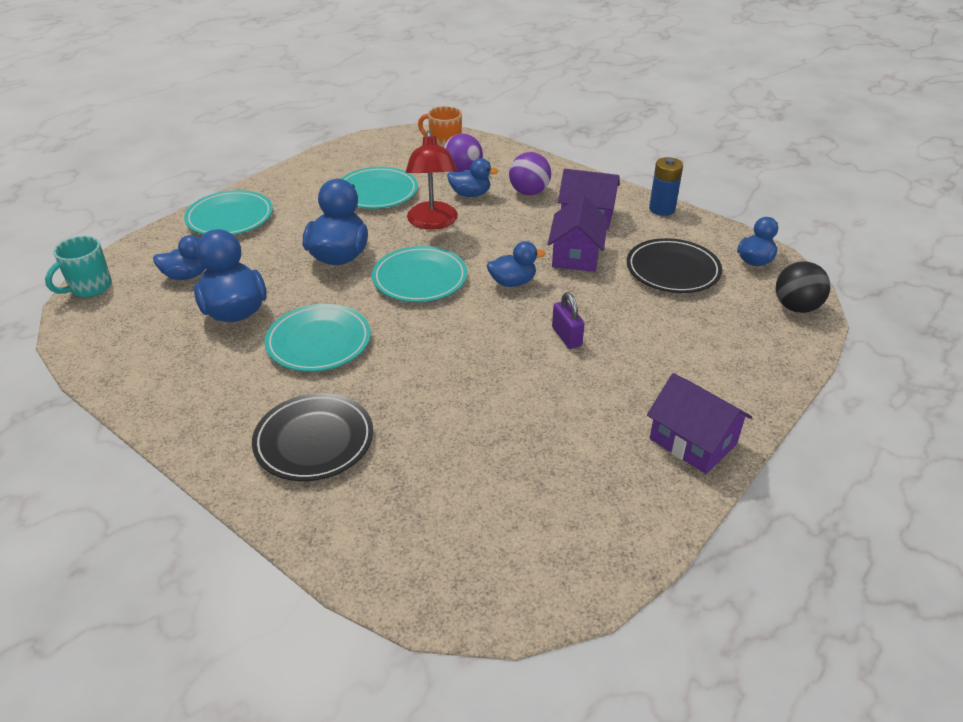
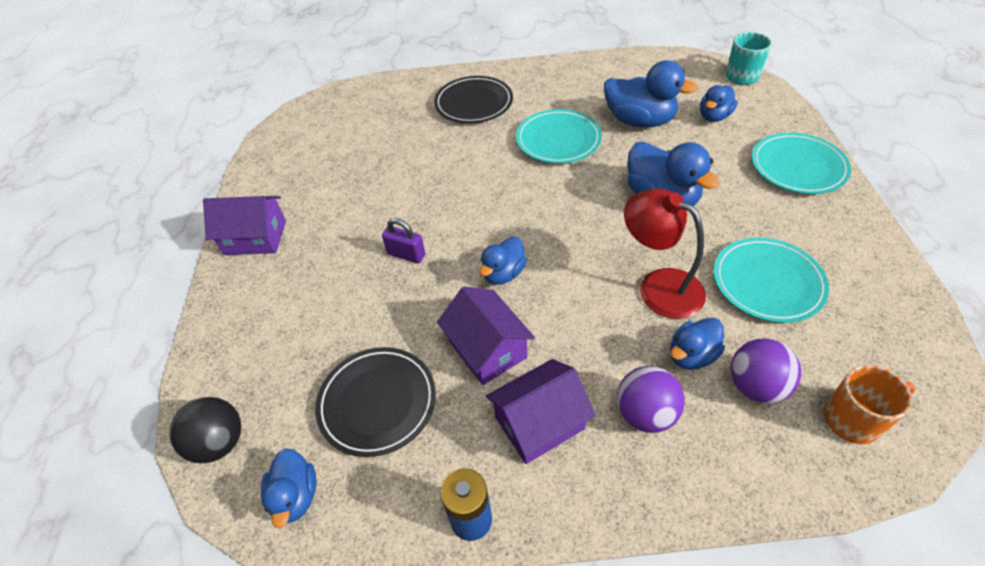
camera: 140 degrees right, 10 degrees up
turquoise plate [372,246,467,302] -> none

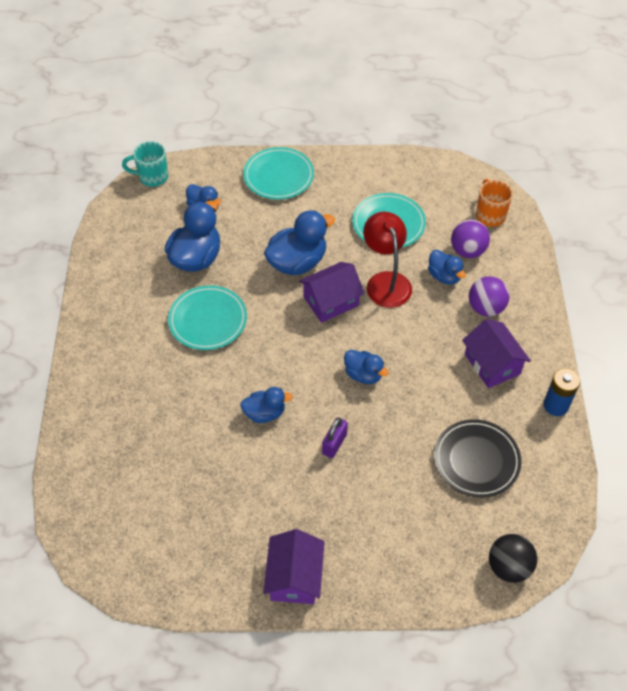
camera: 90 degrees left, 5 degrees up
blue duck [261,448,316,528] -> blue duck moved to [240,387,293,423]
black plate [434,76,513,123] -> none
purple house [437,286,535,385] -> purple house moved to [299,262,365,323]
red lamp [624,188,706,319] -> red lamp turned 120 degrees clockwise [363,212,412,308]

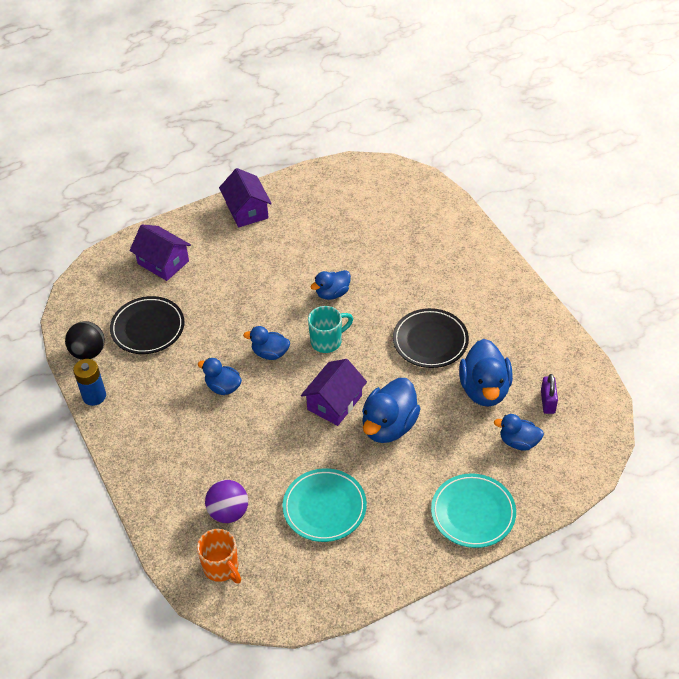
camera: 155 degrees right, 5 degrees down
turquoise mug [122,141,168,187] -> turquoise mug moved to [308,306,353,353]
turquoise plate [168,285,247,350] -> black plate [393,308,469,368]
purple padlock [322,418,348,458] -> purple padlock moved to [541,374,558,414]
red lamp [363,212,412,308] -> none
blue duck [428,250,466,285] -> blue duck moved to [198,358,242,395]
purple house [462,319,531,388] -> purple house moved to [130,224,191,281]
purple ball [469,276,510,316] -> none
black ball [489,534,537,583] -> black ball moved to [65,321,105,360]

